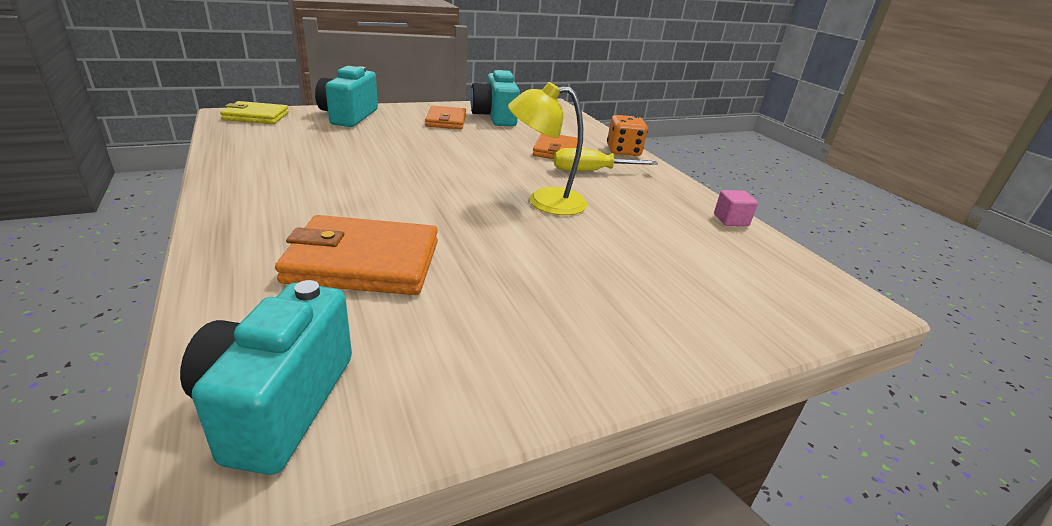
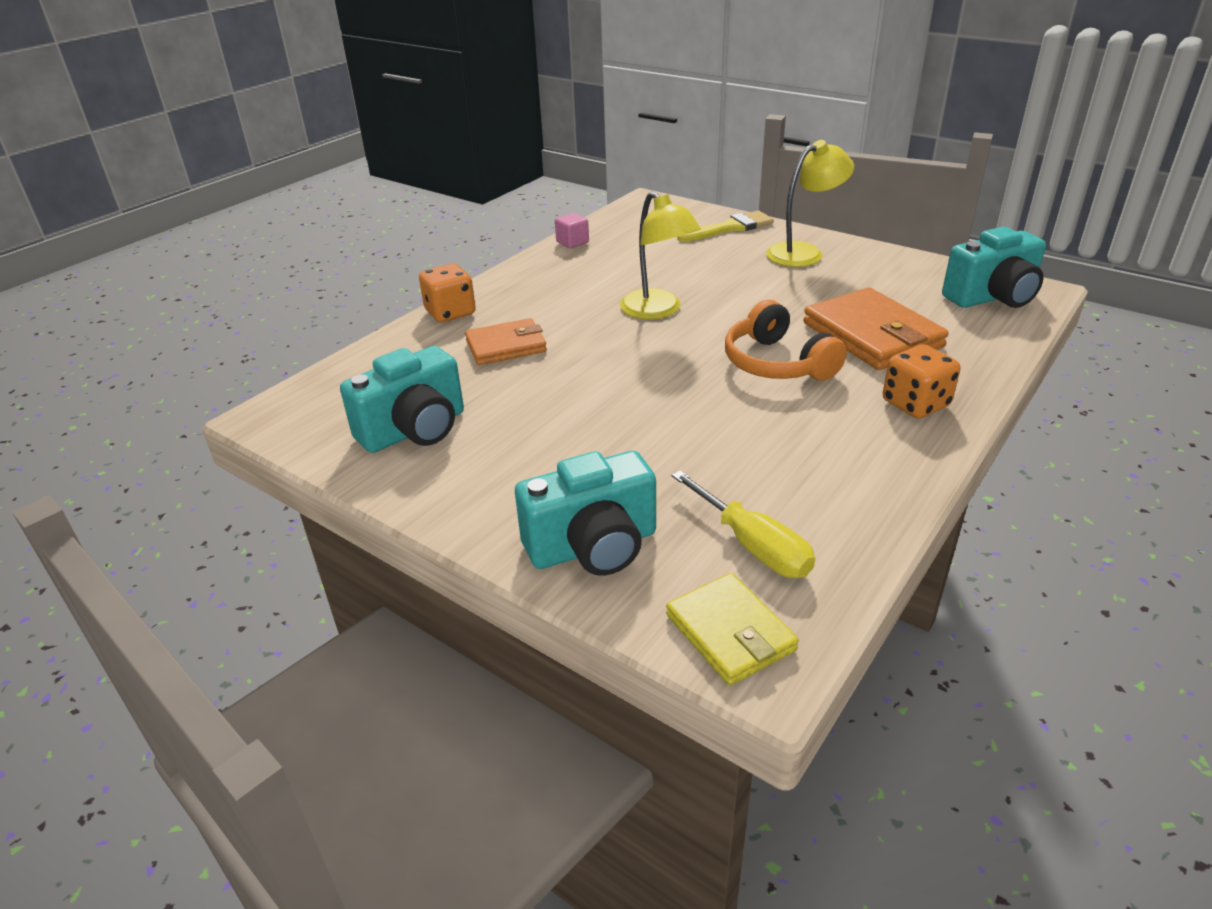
camera: 115 degrees left, 5 degrees up
orange wallet [425,105,466,129] -> none
yellow screwdriver [554,148,658,171] -> yellow screwdriver moved to [671,470,815,578]
none -> yellow brush [677,210,774,242]
none -> orange headphones [725,300,847,381]
none -> yellow lamp [766,140,854,267]
none -> orange dice [883,344,960,419]

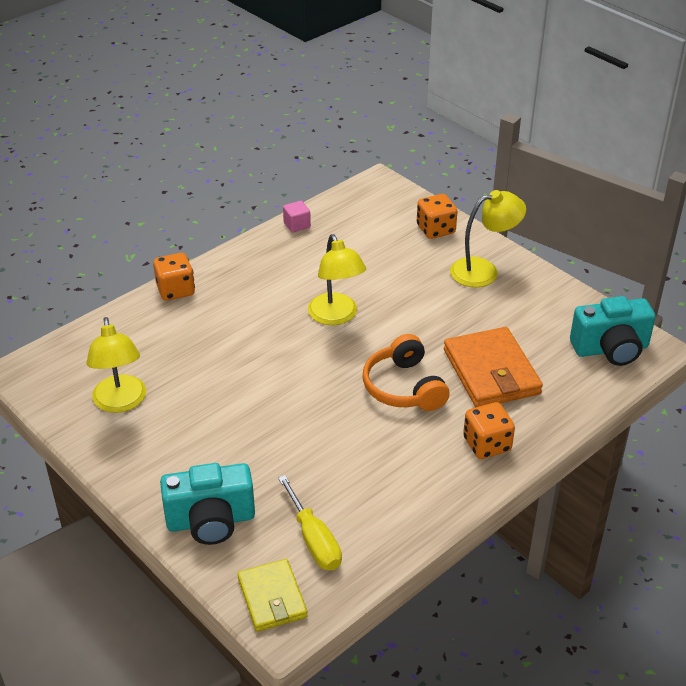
camera: 10 degrees right, 5 degrees up
turquoise camera [340,346,464,453] -> yellow lamp [86,317,146,413]
orange wallet [465,318,547,365] -> none
yellow brush [677,210,774,242] -> orange dice [417,194,458,239]

